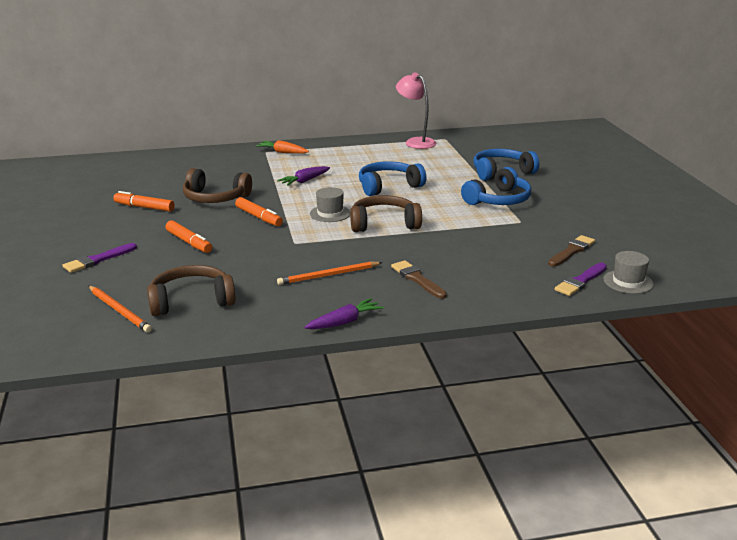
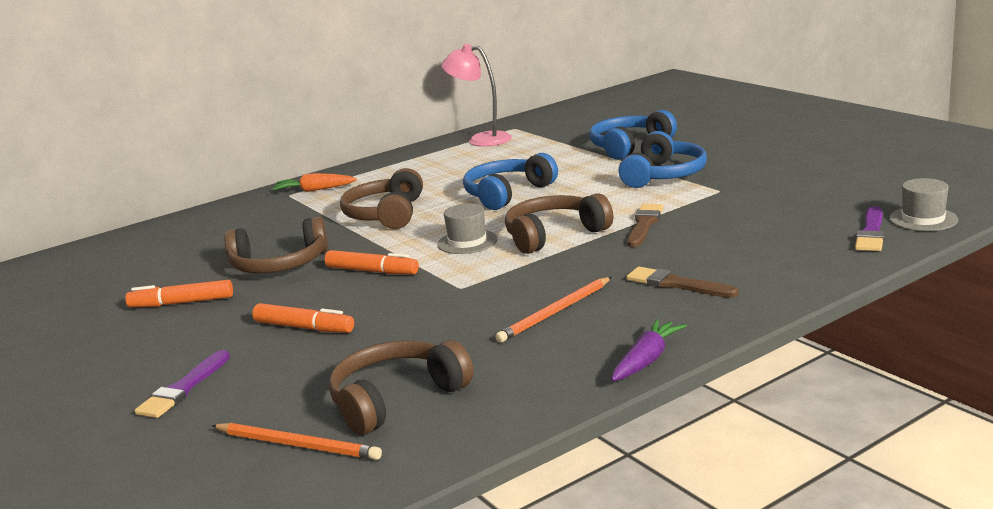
camera: 20 degrees left, 5 degrees down
purple carrot [277,166,330,186] -> brown headphones [340,168,423,229]
brown brush [548,235,595,267] -> brown brush moved to [627,204,664,247]

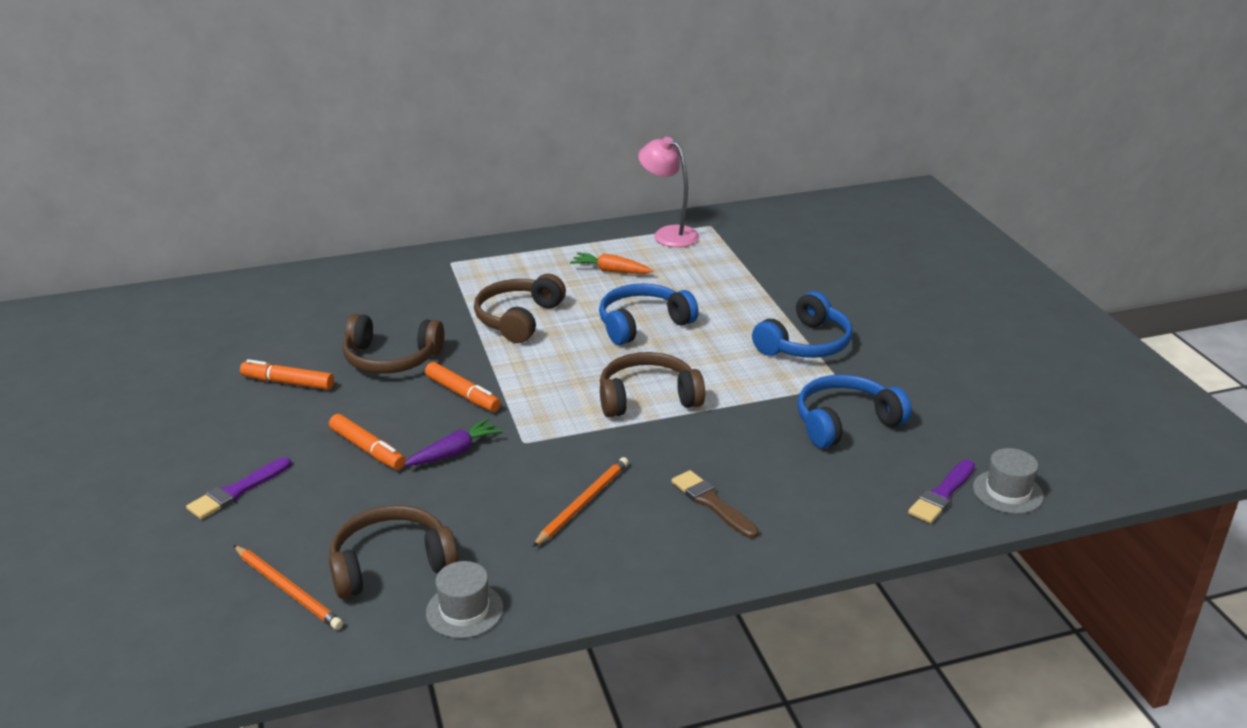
camera: 15 degrees right, 10 degrees up
orange carrot [273,173,357,192] -> orange carrot moved to [570,252,653,274]
grey hat [437,203,498,254] -> grey hat moved to [426,561,503,638]
orange pencil [495,277,612,342] -> orange pencil turned 150 degrees clockwise [533,457,629,547]
blue headphones [589,110,677,160] -> blue headphones moved to [797,375,912,448]
purple carrot [611,319,687,381] -> purple carrot moved to [404,418,503,466]
brown brush [627,204,664,247] -> none

